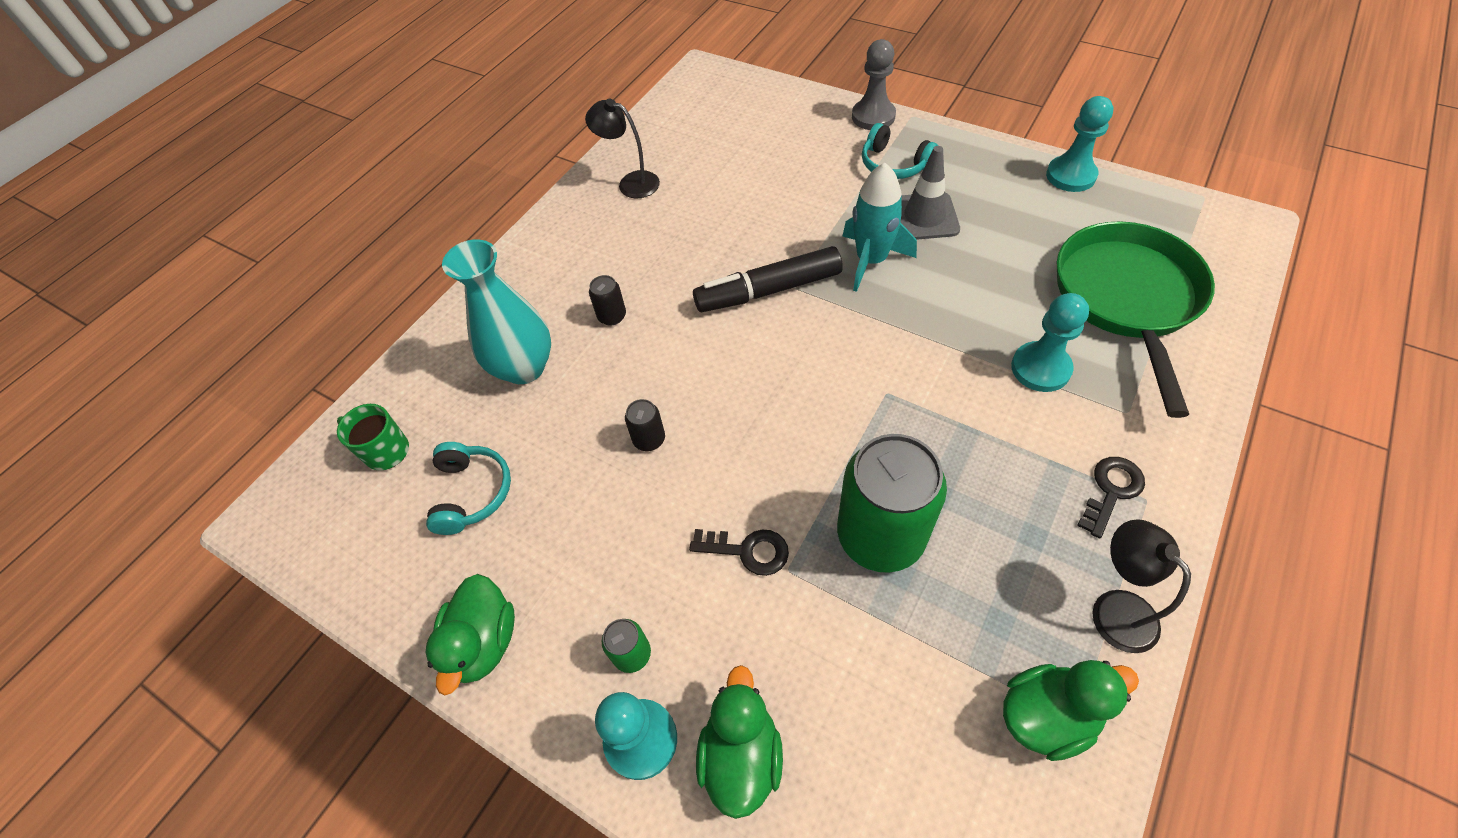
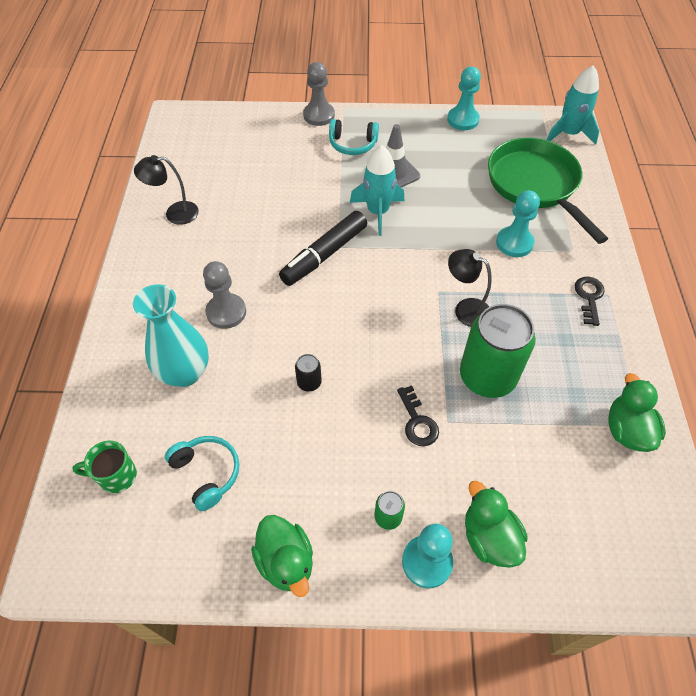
camera: 35 degrees left, 0 degrees up
black can [589,275,626,326] -> grey pawn [203,261,246,329]
black key [689,529,789,576] -> black key turned 90 degrees clockwise [397,385,439,446]
green duck [1003,660,1139,761] -> green duck turned 45 degrees counterclockwise [608,373,666,452]
black lamp [1092,519,1191,653] -> black lamp moved to [448,249,492,327]
none -> turquoise rocket [547,65,600,145]

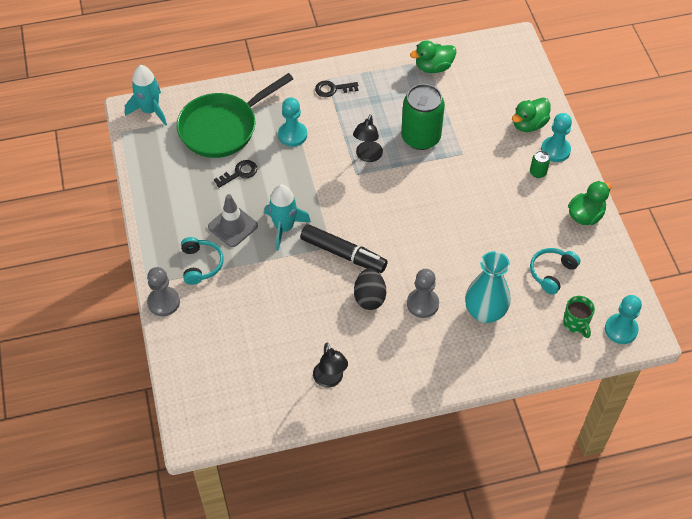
camera: 105 degrees left, 0 degrees up
black can [295,354,322,392] -> none
black key [397,385,439,446] -> black key moved to [214,160,257,188]
turquoise pawn [447,66,481,130] -> turquoise pawn moved to [605,295,642,344]
none -> black egg [354,268,386,310]

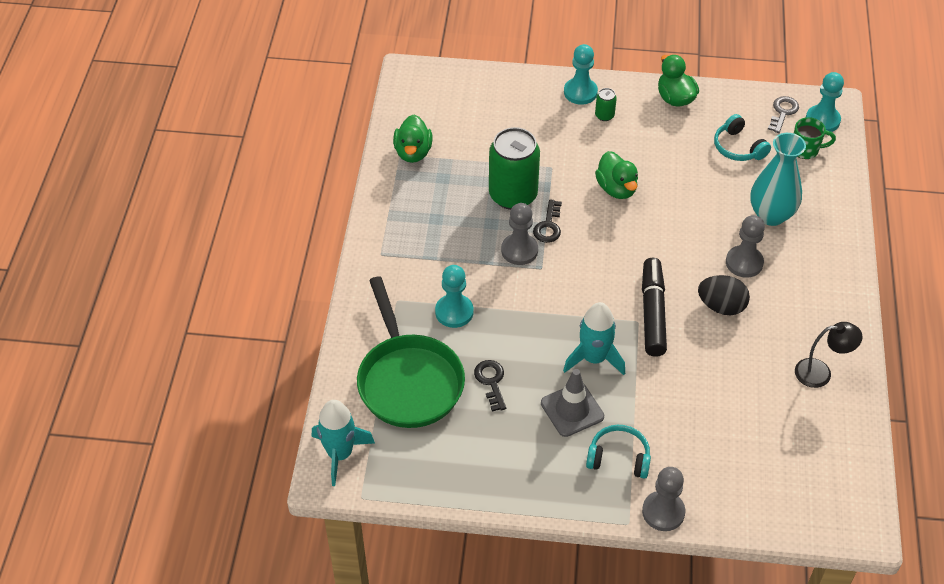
camera: 70 degrees left, 5 degrees down
black marker [300,224,388,273] -> black marker turned 45 degrees counterclockwise [642,258,667,357]
black key [315,81,358,97] -> black key moved to [533,199,562,243]
black lamp [353,114,383,162] -> grey pawn [501,203,538,265]
green duck [512,98,551,132] -> green duck moved to [595,151,638,199]
none -> grey key [768,96,799,133]

